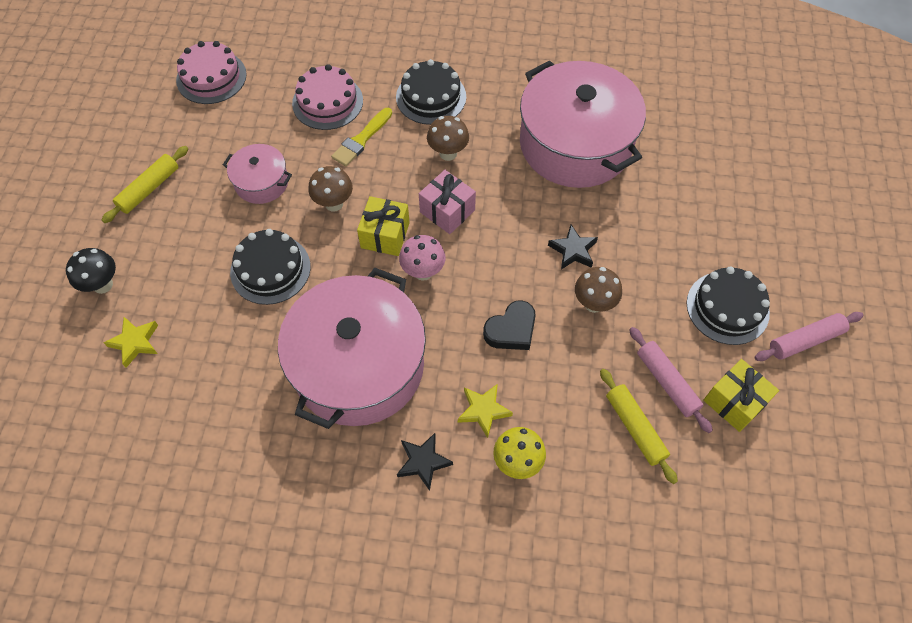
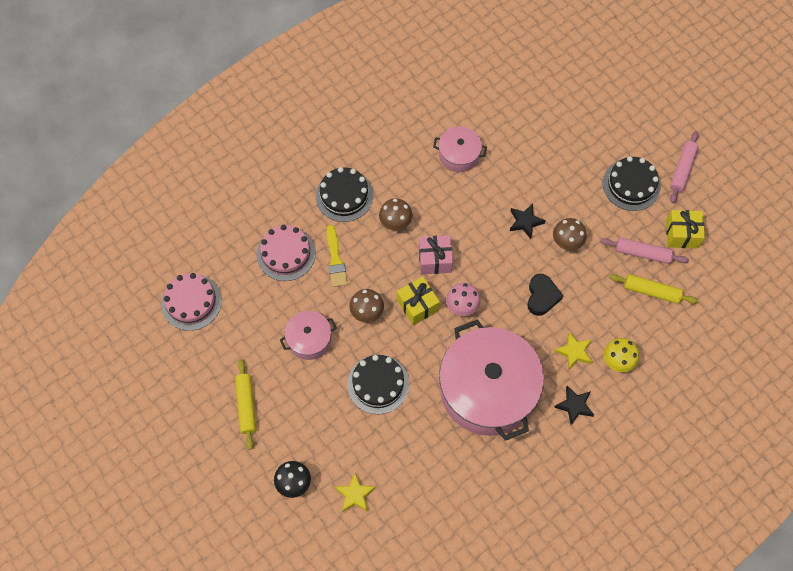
camera: 45 degrees left, 5 degrees up
pink pot [520,60,646,188] -> pink pot [433,126,487,172], size x0.47

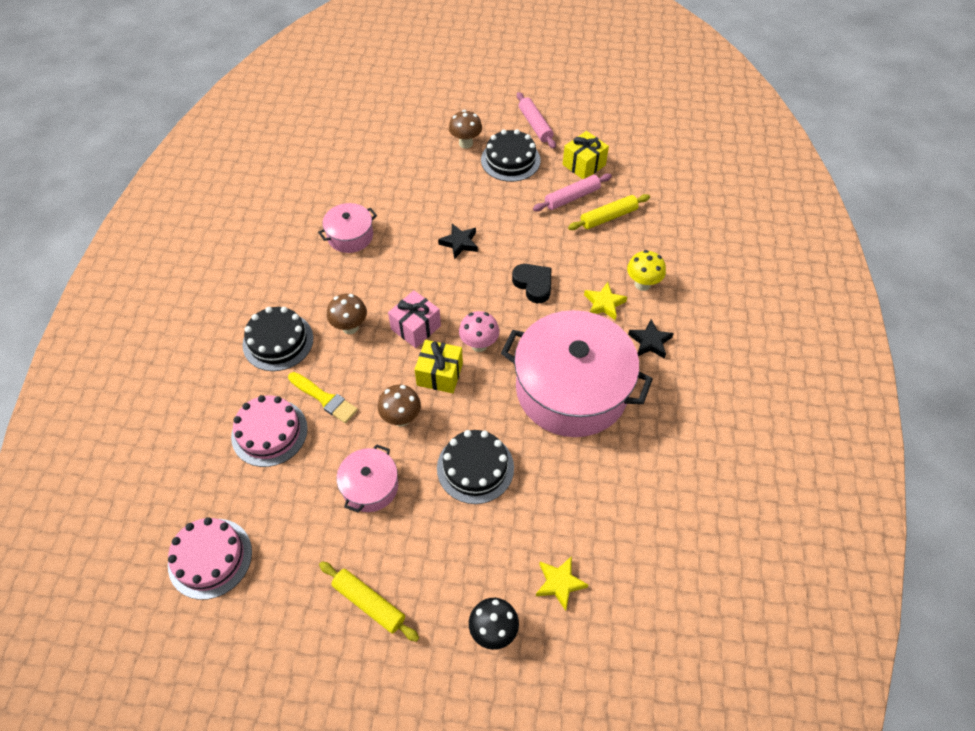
camera: 45 degrees left, 10 degrees down
brown mushroom [553,218,587,250] -> brown mushroom moved to [449,110,482,149]

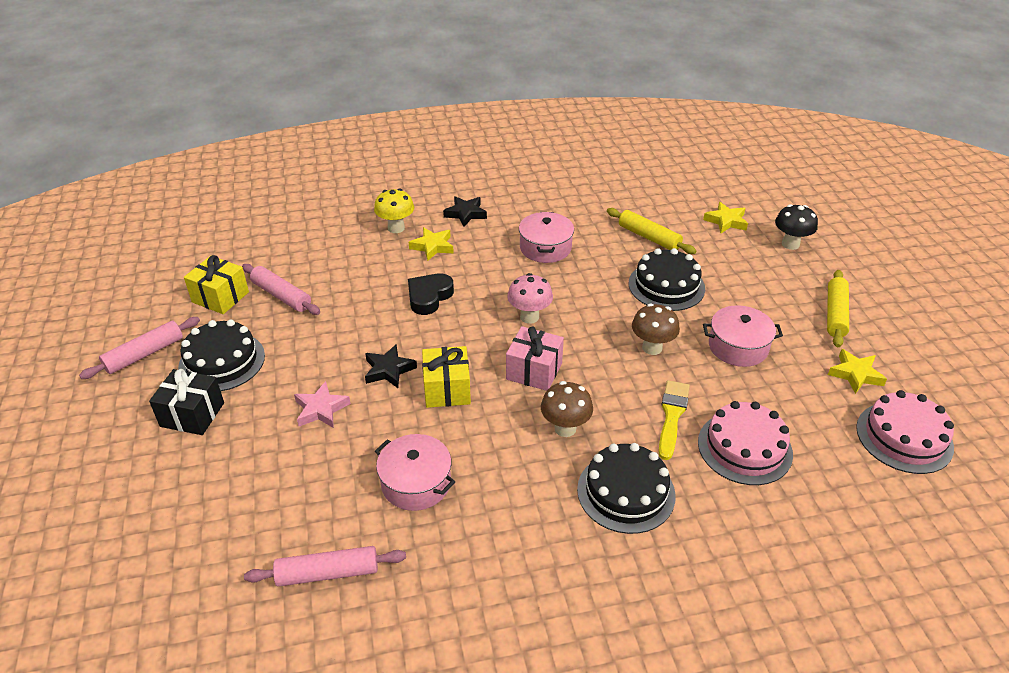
camera: 110 degrees left, 15 degrees down
yellow gift [414,340,463,393] -> yellow gift moved to [422,346,471,408]
brown mushroom [449,110,482,149] -> black gift [149,369,224,435]
pink pot [501,310,653,437] -> pink pot [519,212,574,263], size x0.47
yellow rolling pin [568,194,650,230] -> yellow rolling pin moved to [607,208,696,254]
none -> pink rolling pin [244,546,406,587]
none -> pink star [294,381,351,428]
none -> yellow star [828,349,887,394]

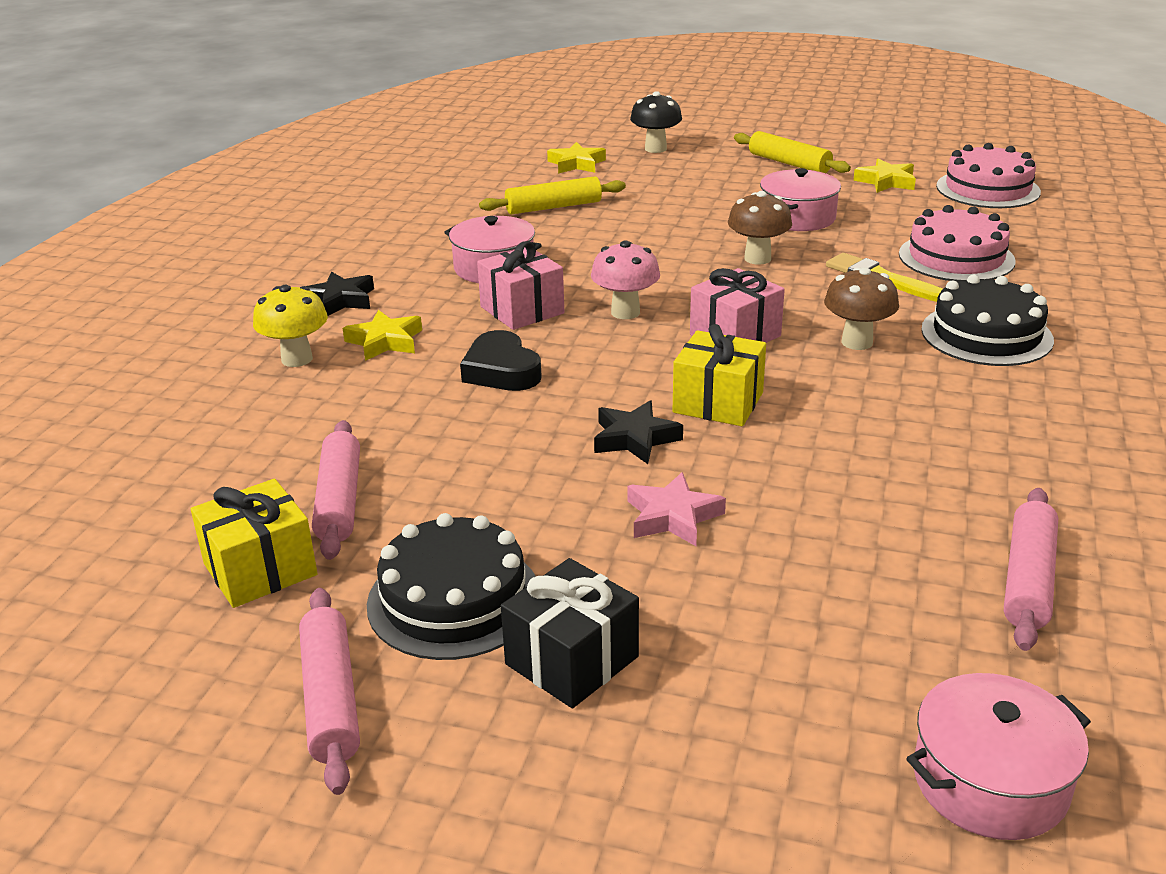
camera: 60 degrees left, 10 degrees down
pink rolling pin [242,264,320,315] -> pink rolling pin turned 75 degrees counterclockwise [312,420,360,560]
pink pot [375,434,455,511] -> pink pot moved to [906,673,1091,840]
black cake [629,248,705,311] -> none
none -> pink gift [477,241,564,330]

